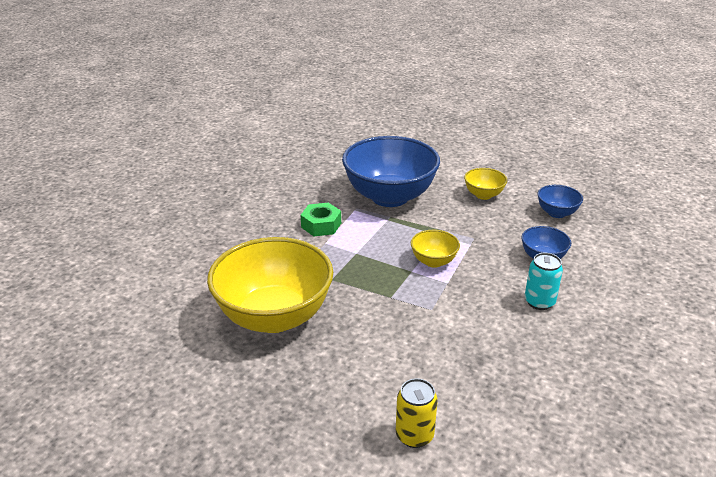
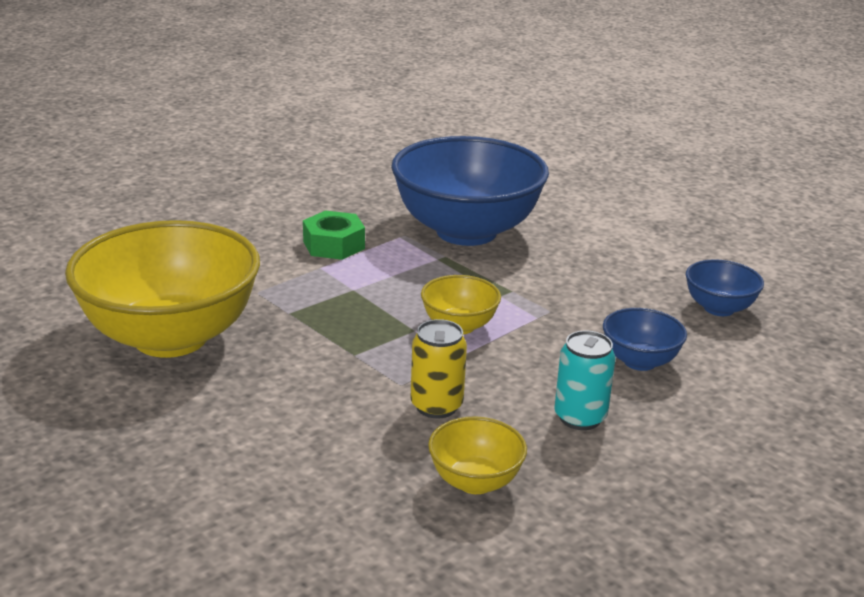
camera: 20 degrees right, 5 degrees down
yellow can [396,378,438,448] -> yellow can moved to [411,319,467,418]
yellow bowl [464,168,507,200] -> yellow bowl moved to [428,417,527,494]

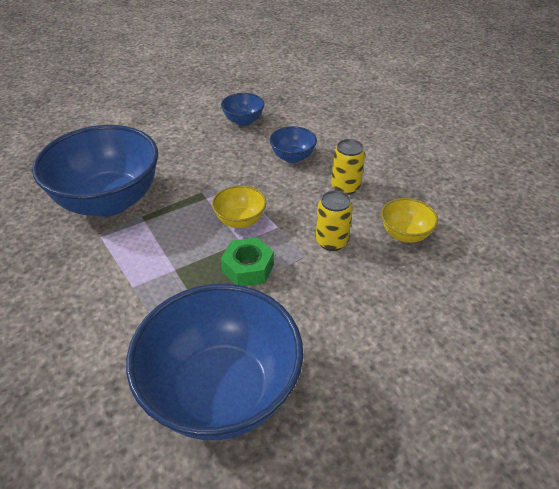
camera: 80 degrees left, 15 degrees up
yellow bowl [65,220,260,358] -> blue bowl [126,284,303,440]
green nut [303,210,365,260] -> green nut moved to [221,237,274,286]
turquoise can [554,331,615,430] -> yellow can [331,139,365,195]

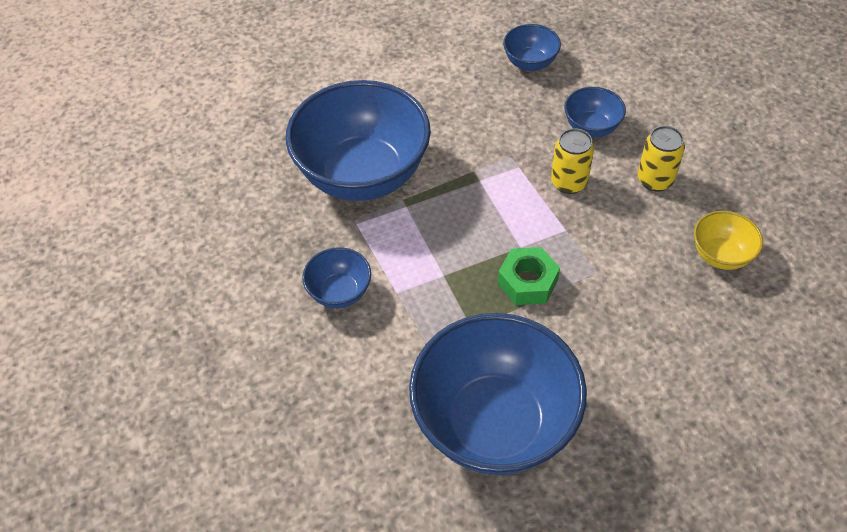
camera: 10 degrees right, 10 degrees up
yellow bowl [212,185,266,228] -> none
yellow can [316,190,353,251] -> yellow can moved to [551,128,594,194]
none -> blue bowl [302,247,371,308]

